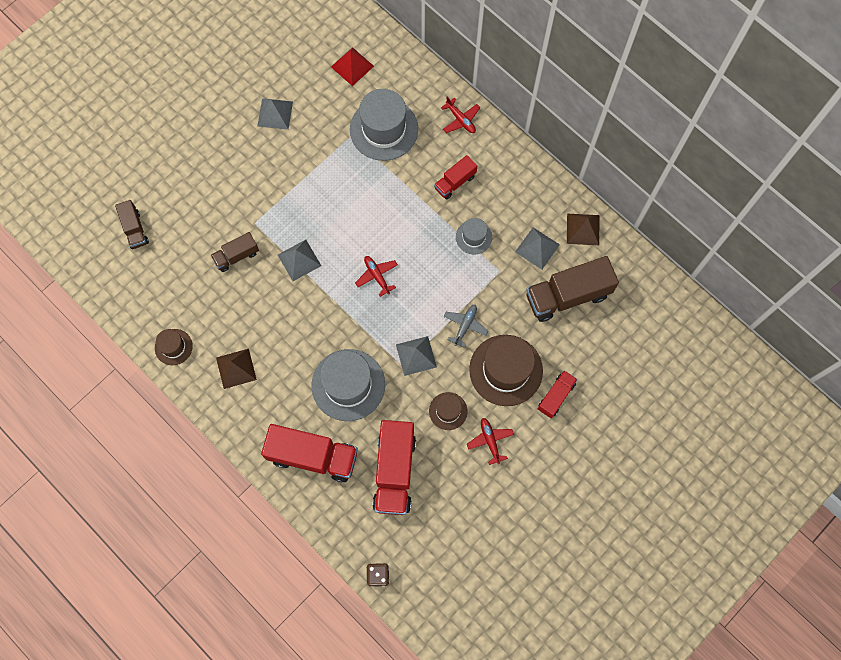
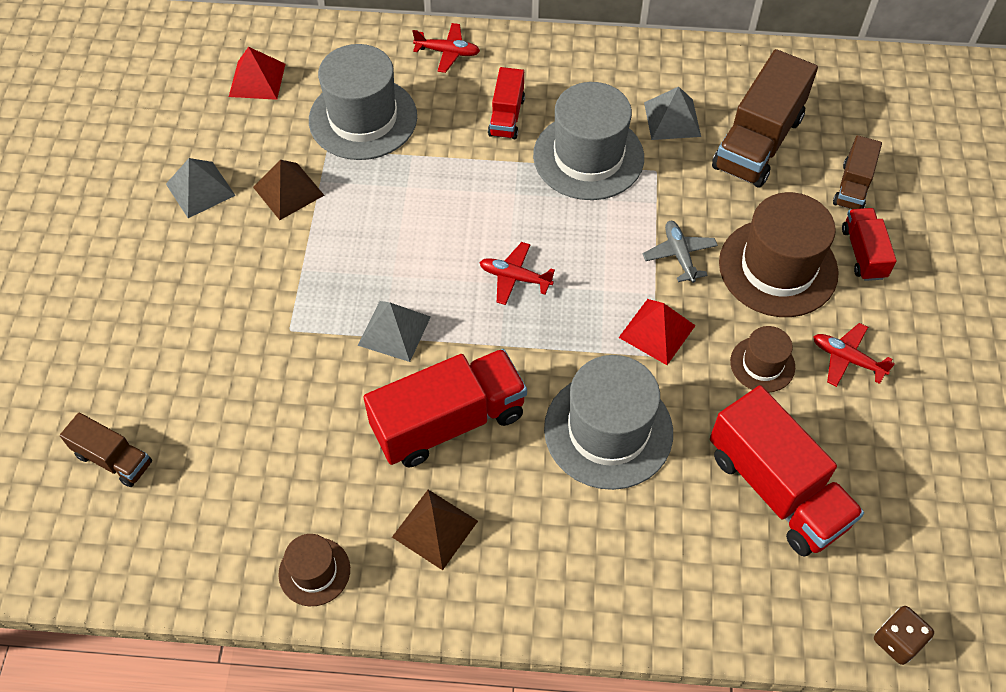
camera: 40 degrees left, 15 degrees down
brown truck [211,232,259,272] -> brown truck moved to [833,135,882,209]
red truck [261,424,358,482] -> red truck moved to [364,349,527,467]
grey pyramid [396,336,437,376] -> red pyramid [619,299,696,365]
grey hat [456,218,492,254] -> grey hat [533,82,644,200], size x1.93
brown pyramid [567,214,599,245] -> brown pyramid moved to [253,160,324,220]

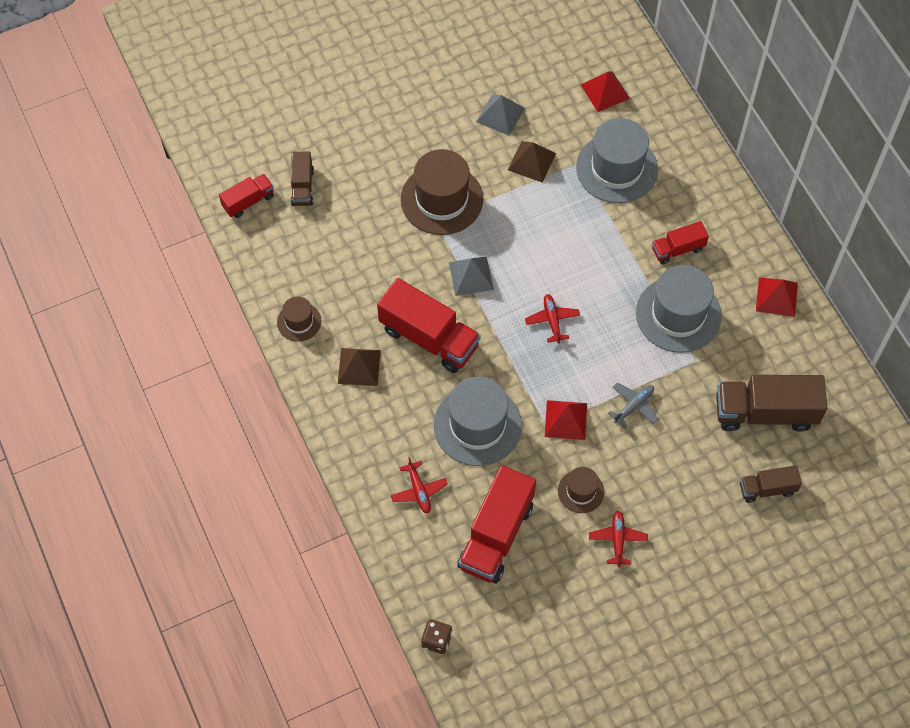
camera: 60 degrees right, 5 degrees up
red plane [413,23,480,73] -> red plane moved to [391,457,448,514]
grey pyramid [644,87,701,140] -> none
brown hat [719,192,838,317] -> brown hat moved to [401,149,483,235]
red truck [842,208,897,281] -> red truck moved to [219,174,274,218]
none -> red pyramid [756,277,798,317]

